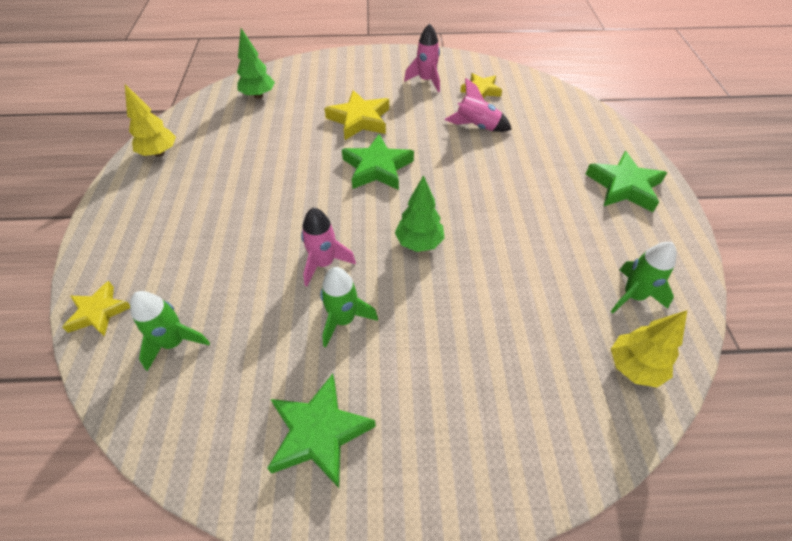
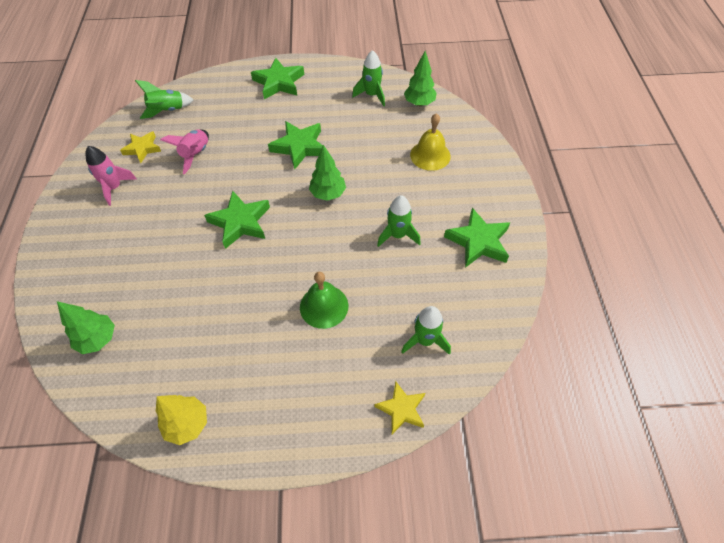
camera: 90 degrees left, 5 degrees up
pink rocket [301,207,356,287] -> none
yellow star [324,90,389,140] -> none
yellow tree [611,310,687,387] -> green tree [404,51,437,106]
none -> green rocket [135,80,194,119]
none -> green star [268,121,323,170]
none -> green bell [300,272,349,329]
none -> yellow bell [410,113,451,171]

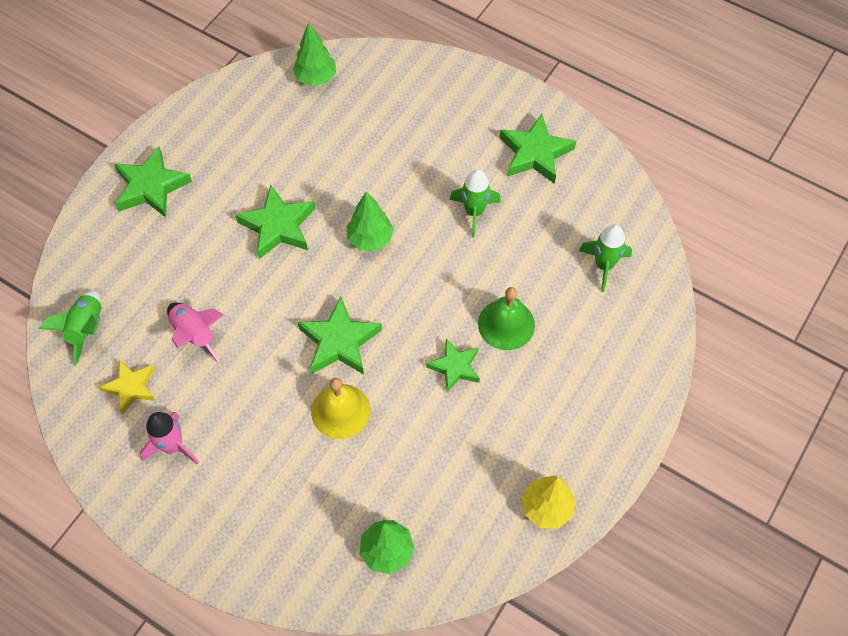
camera: 55 degrees left, 5 degrees up
green rocket [352,50,385,106] -> none
yellow star [375,381,425,434] -> none
yellow bell [410,113,451,171] -> yellow bell moved to [311,378,370,439]
none -> green star [426,339,480,392]

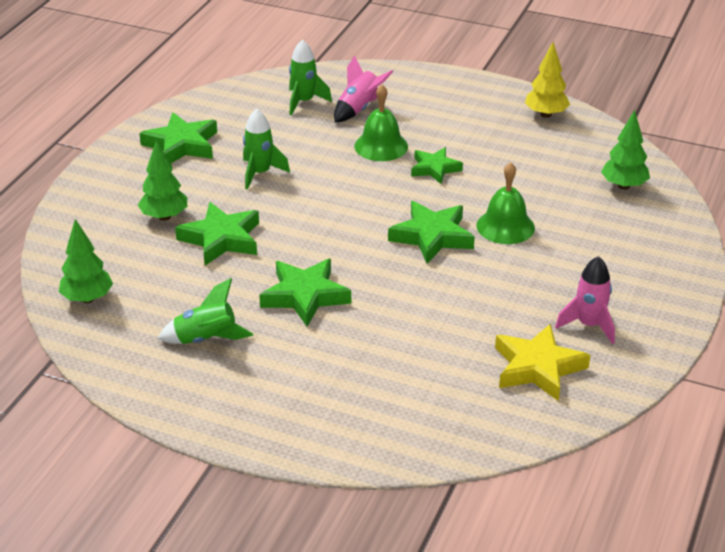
camera: 100 degrees left, 25 degrees down
green rocket [39,291,101,366] -> green rocket moved to [158,278,253,344]
yellow star [99,359,155,414] -> yellow star [495,324,590,401], size x1.53
green star [114,146,192,218] -> green star moved to [175,202,259,265]
pink rocket [167,302,224,362] -> pink rocket moved to [334,55,393,122]
yellow bell [311,378,370,439] -> green bell [477,162,535,244]
green tree [346,191,394,251] -> green tree moved to [138,140,187,221]

